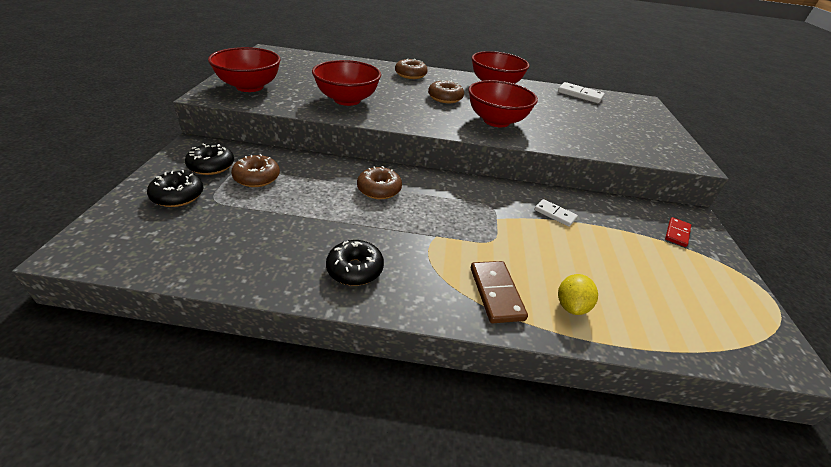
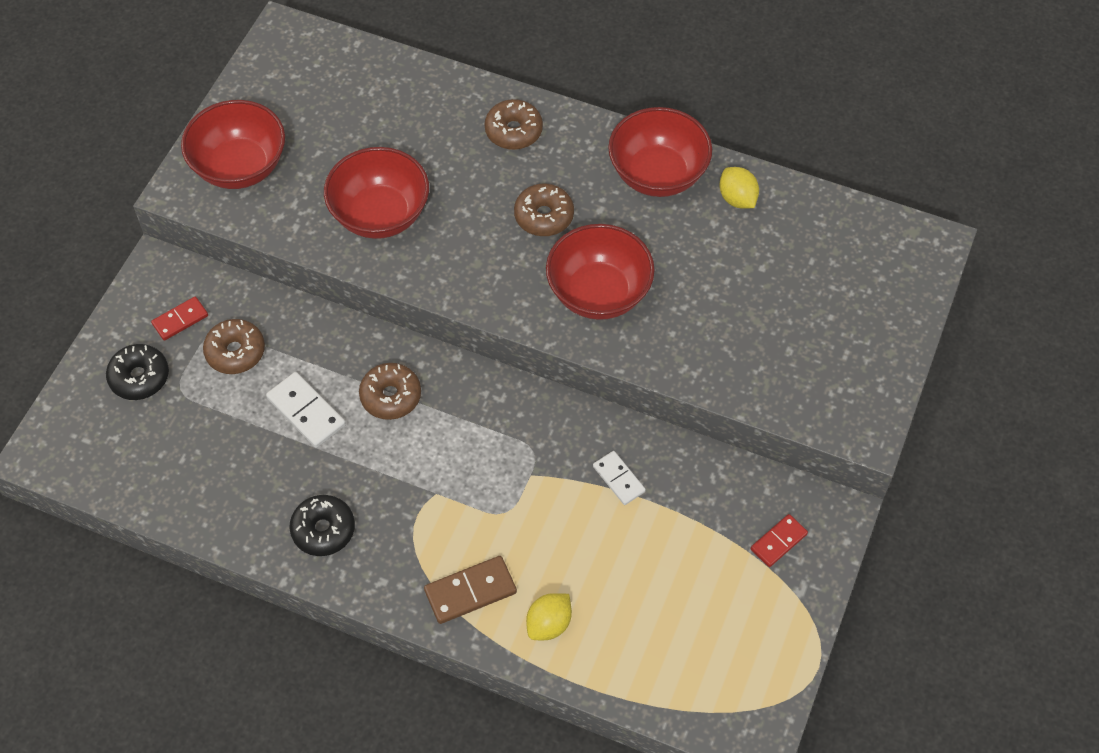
camera: 20 degrees right, 20 degrees up
black donut [185,144,234,175] -> red domino [151,297,208,341]
brown domino [471,261,528,323] -> brown domino turned 60 degrees clockwise [424,556,517,624]
white domino [558,82,605,103] -> white domino moved to [266,372,346,448]
none -> yellow lemon [719,167,759,209]

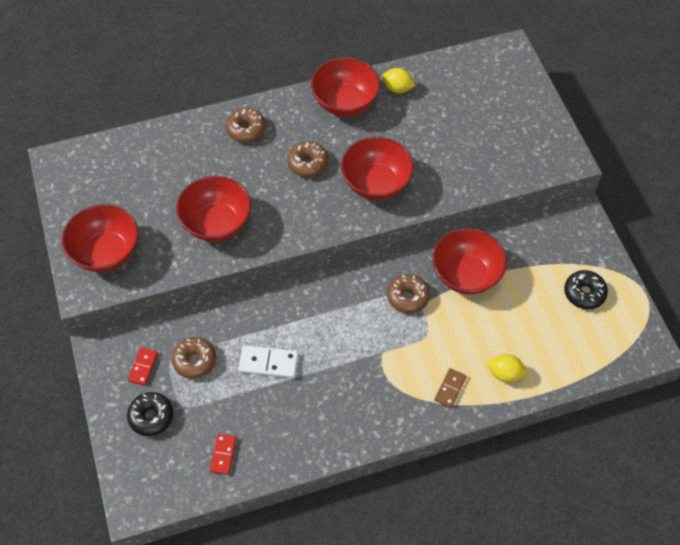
camera: 40 degrees left, 0 degrees up
black donut [289,495,355,556] -> black donut moved to [564,270,608,309]
brown donut [359,363,421,420] -> brown donut moved to [387,274,430,314]
brown domino [424,556,517,624] -> brown domino [435,368,467,408], size x0.67
yellow lemon [526,593,572,640] -> yellow lemon turned 75 degrees counterclockwise [486,354,527,383]
white domino [593,451,646,505] -> red bowl [433,228,507,295]
red domino [751,514,808,567] -> red domino moved to [210,434,237,475]

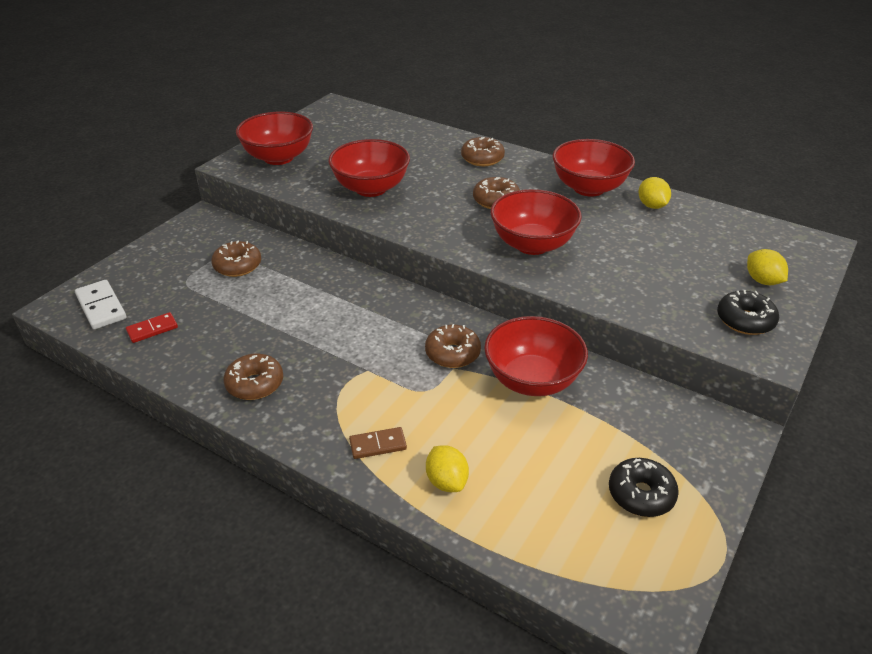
camera: 50 degrees right, 20 degrees down
black donut [127,392,173,436] -> black donut moved to [717,290,779,335]
red domino [128,347,158,386] -> none
white domino [238,345,298,378] -> white domino moved to [75,280,126,329]
none -> brown donut [223,353,283,400]
none -> yellow lemon [747,249,788,285]

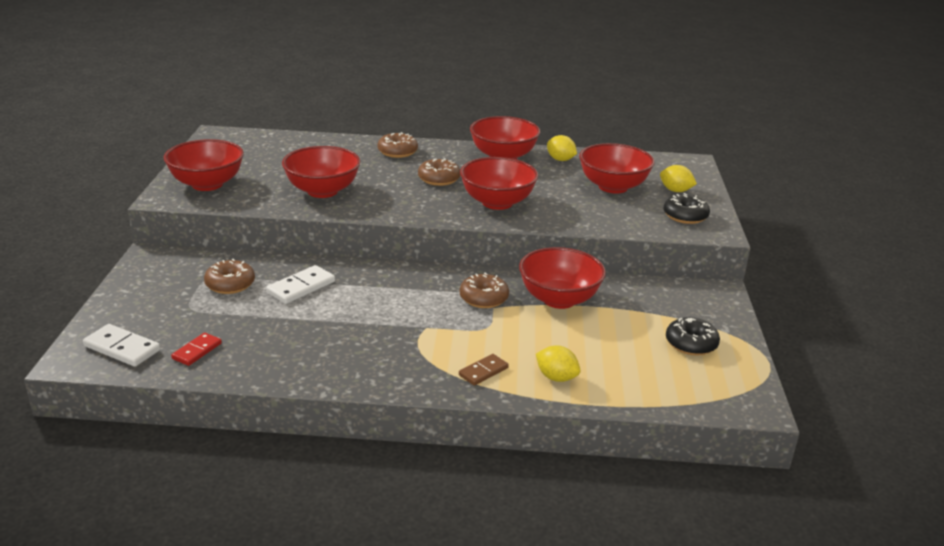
camera: 30 degrees left, 10 degrees down
brown donut [223,353,283,400] -> none
none -> white domino [266,265,335,304]
none -> red bowl [579,143,655,193]

